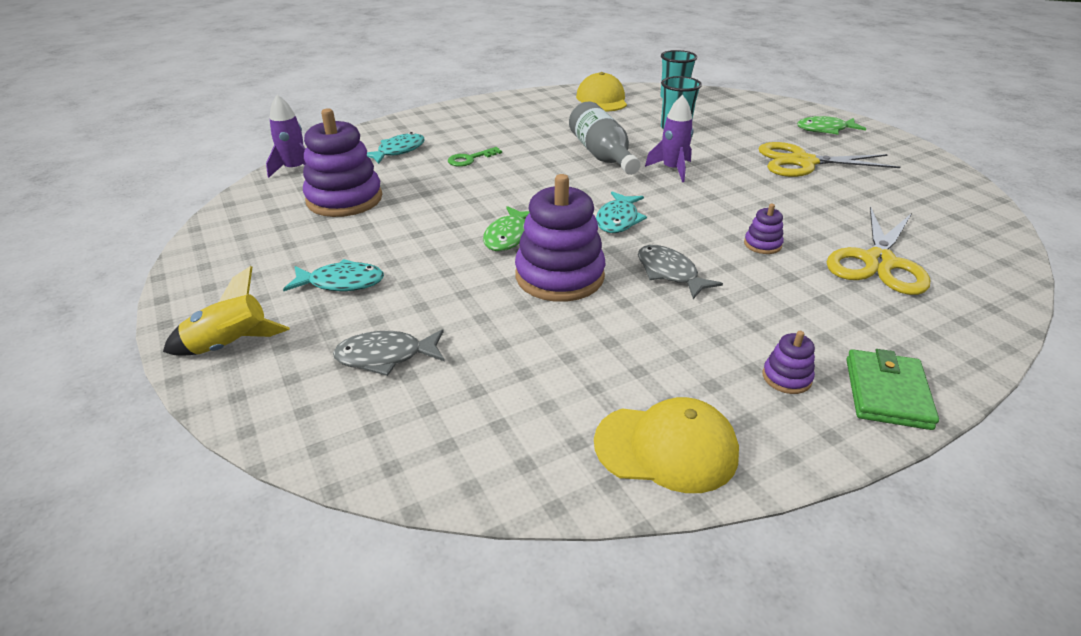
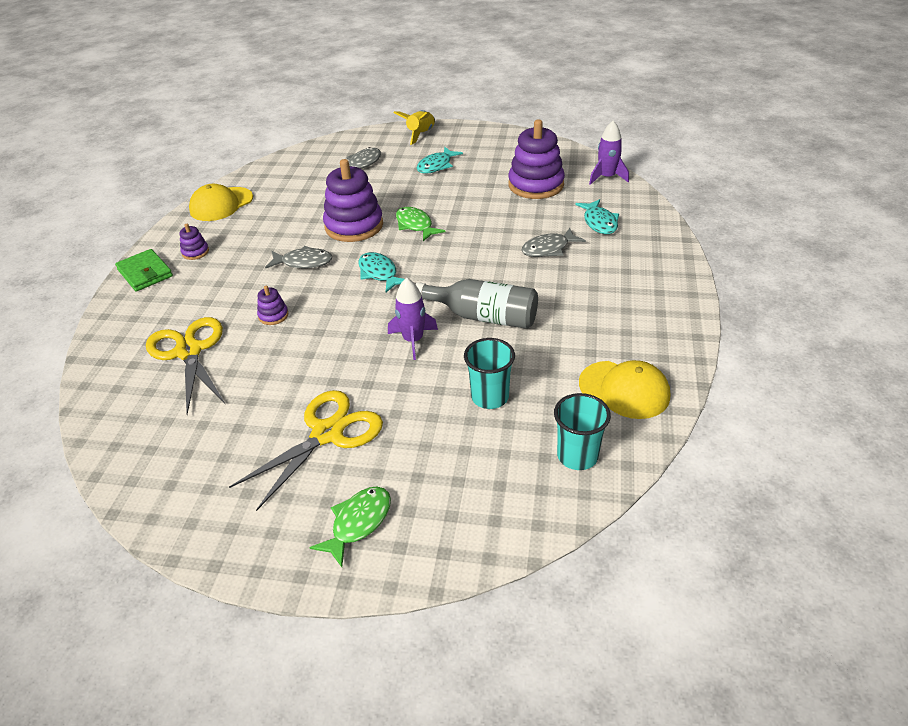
camera: 130 degrees right, 5 degrees up
green key [448,147,502,167] -> grey fish [522,228,586,257]

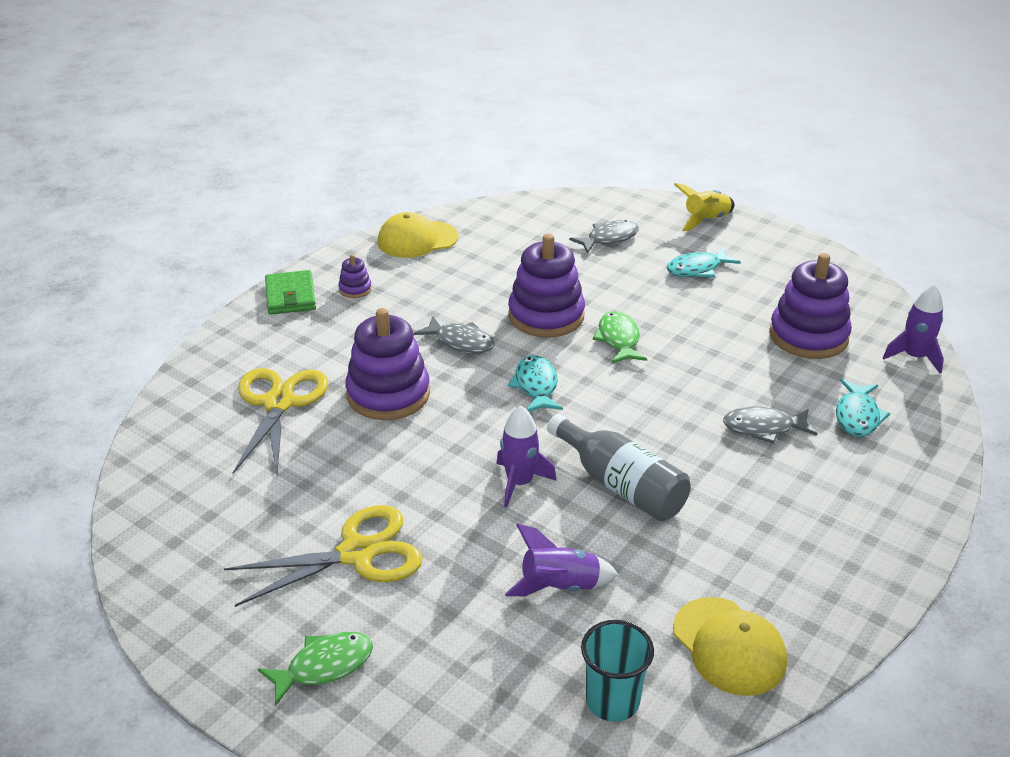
camera: 25 degrees right, 5 degrees down
purple stacking toy [257,286,288,325] -> purple stacking toy [345,308,430,420], size x2.26
turquoise cup [464,338,515,409] -> purple rocket [505,523,618,596]

